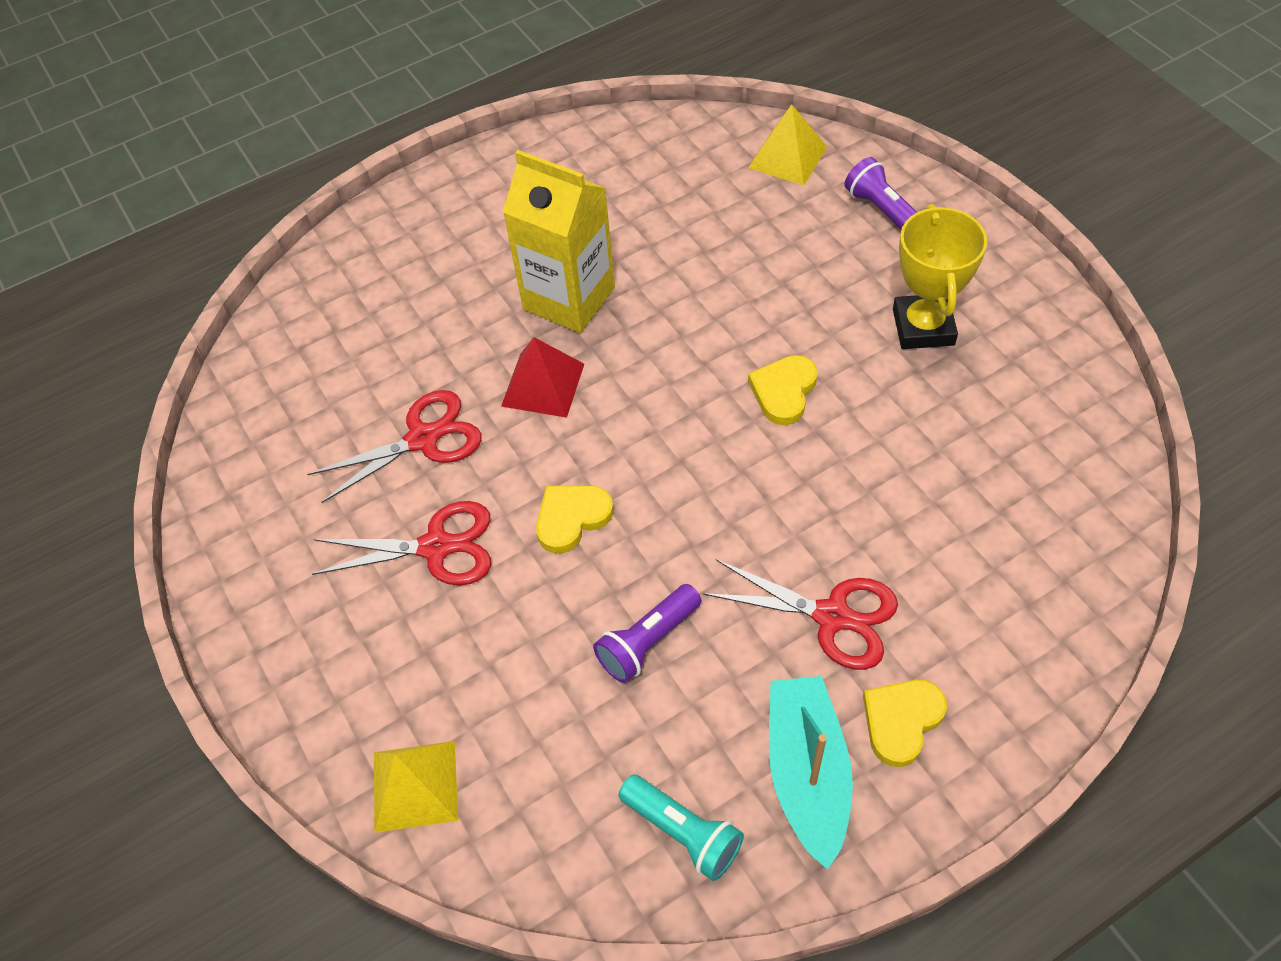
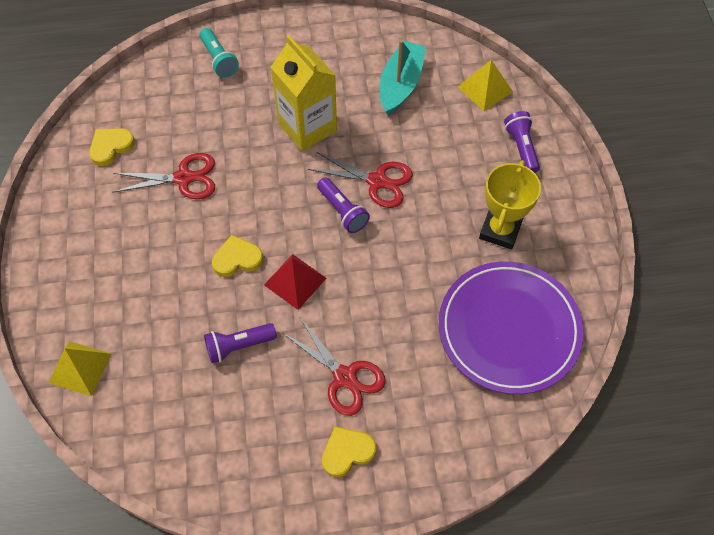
camera: 20 degrees right, 5 degrees up
red scissors [312,501,491,586] -> red scissors moved to [308,152,413,208]
red pyramid [501,337,584,418] -> red pyramid moved to [264,254,326,310]
turquoise flashlight [618,775,744,881] -> turquoise flashlight moved to [199,28,239,78]
yellow heart [748,355,818,425] -> yellow heart moved to [89,128,135,166]
turquoise boat [769,676,853,870] -> turquoise boat moved to [380,40,426,115]
none -> purple flashlight [317,177,370,233]
none -> purple plate [439,261,584,394]

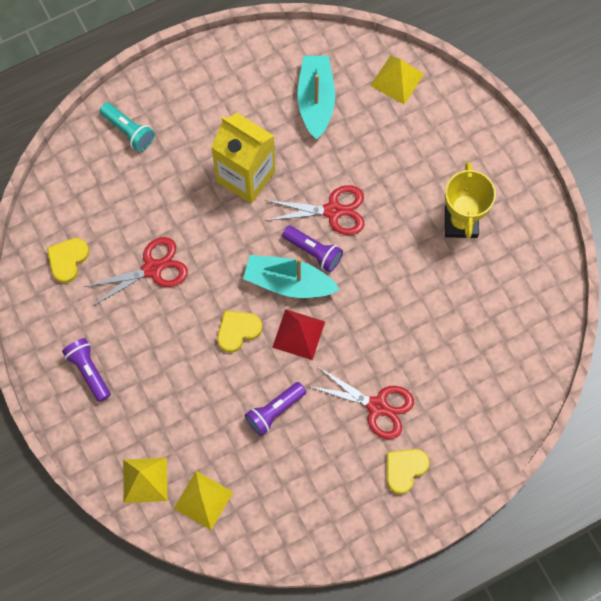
camera: 20 degrees left, 10 degrees up
purple plate [439,261,584,394] -> none
purple flashlight [504,111,540,173] -> purple flashlight moved to [62,338,111,402]
none -> yellow pyramid [174,471,233,530]
none -> turquoise boat [243,255,340,298]

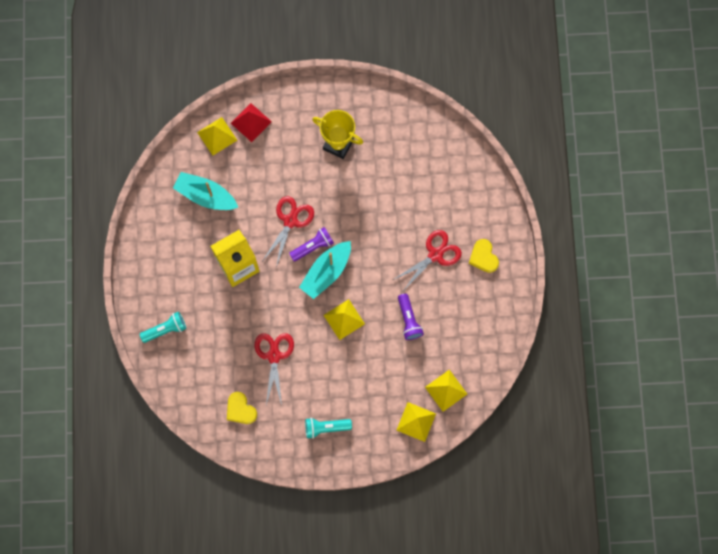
camera: 65 degrees left, 5 degrees up
purple flashlight [62,338,111,402] -> turquoise flashlight [305,418,352,439]
yellow heart [217,311,262,353] -> yellow pyramid [324,299,365,340]
red pyramid [272,309,325,360] -> red pyramid moved to [231,103,272,142]

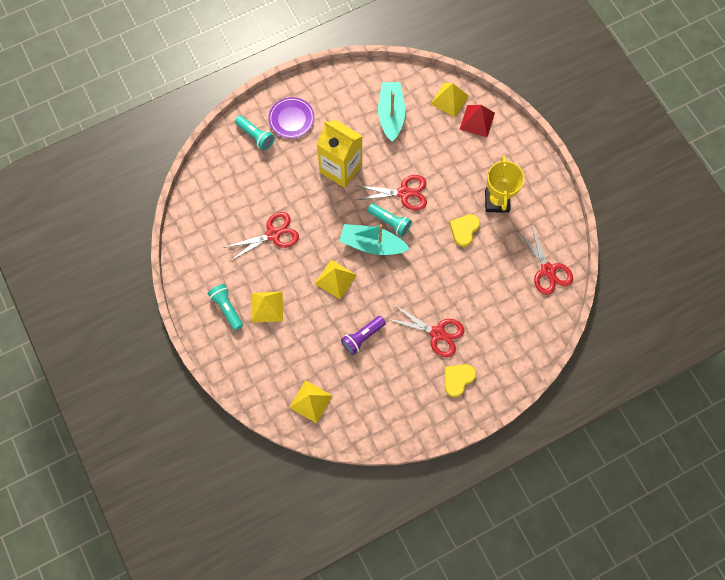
camera: 65 degrees right, 5 degrees down
yellow heart [227,392,257,424] -> yellow heart moved to [449,214,480,247]
purple flashlight [289,227,334,262] -> turquoise flashlight [367,203,412,237]
yellow pyramid [396,402,436,442] -> yellow pyramid moved to [252,292,283,323]
none -> purple plate [268,97,315,139]
none -> red scissors [517,224,573,295]

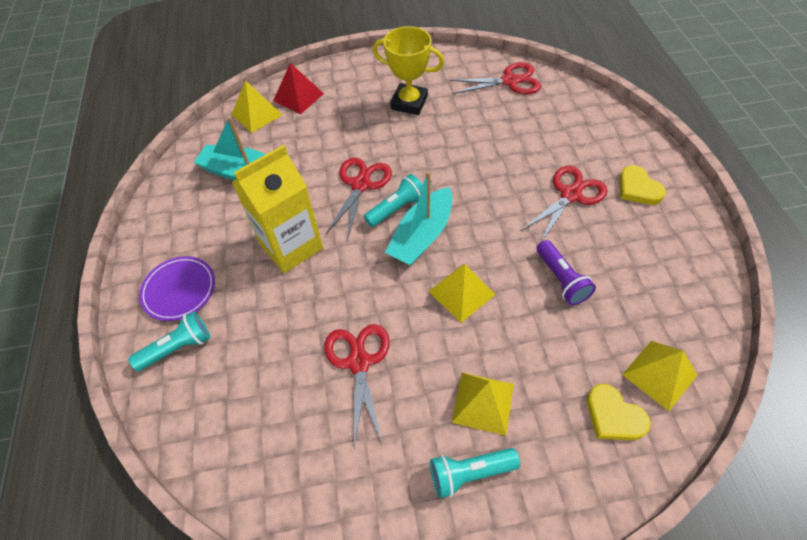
camera: 70 degrees left, 15 degrees down
yellow heart [449,214,480,247] -> yellow heart moved to [587,384,651,440]

